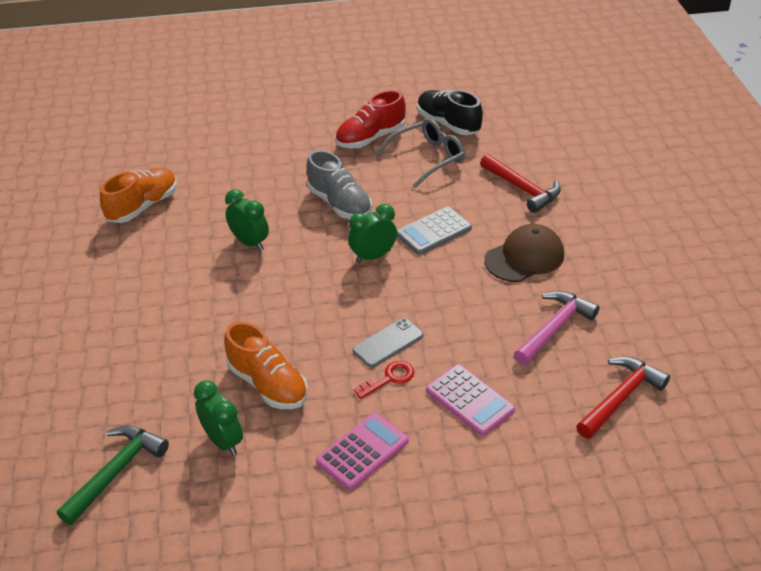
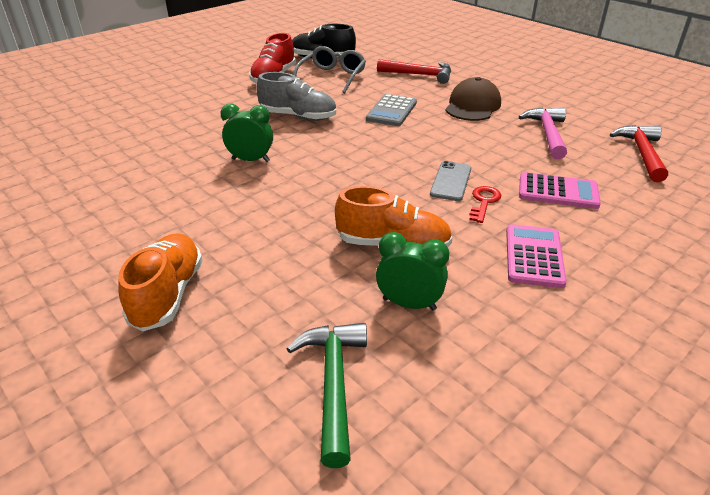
camera: 35 degrees left, 5 degrees down
orange shoe [100,168,177,223] -> orange shoe moved to [118,233,203,331]
green clock [348,204,397,263] -> none

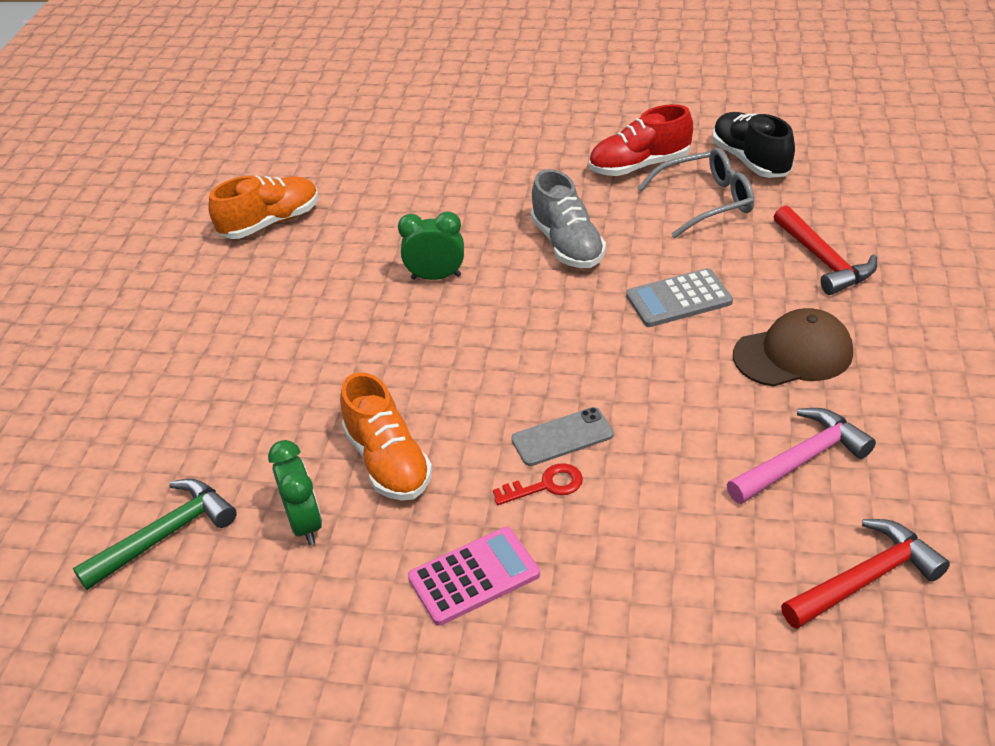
camera: 55 degrees right, 5 degrees up
orange shoe [118,233,203,331] -> orange shoe moved to [208,176,319,239]
green clock [220,104,273,162] -> green clock turned 60 degrees counterclockwise [398,211,464,280]
pink calculator [519,172,601,209] -> none

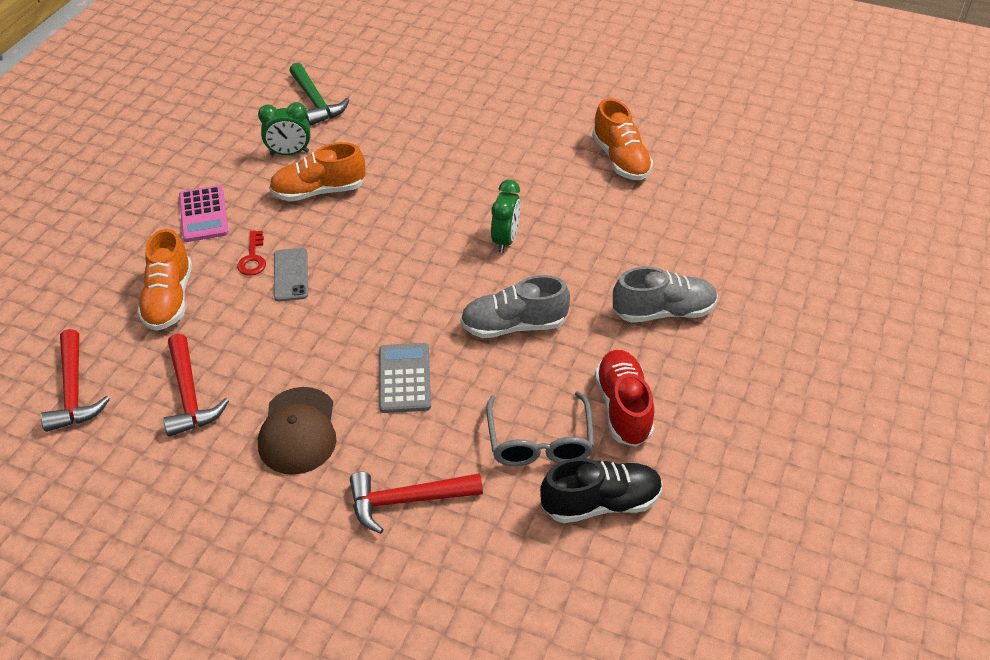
camera: 100 degrees right, 5 degrees up
pink hammer [727,408,876,504] -> red hammer [163,334,229,437]
none -> orange shoe [137,229,192,331]
none -> grey shoe [613,267,718,323]

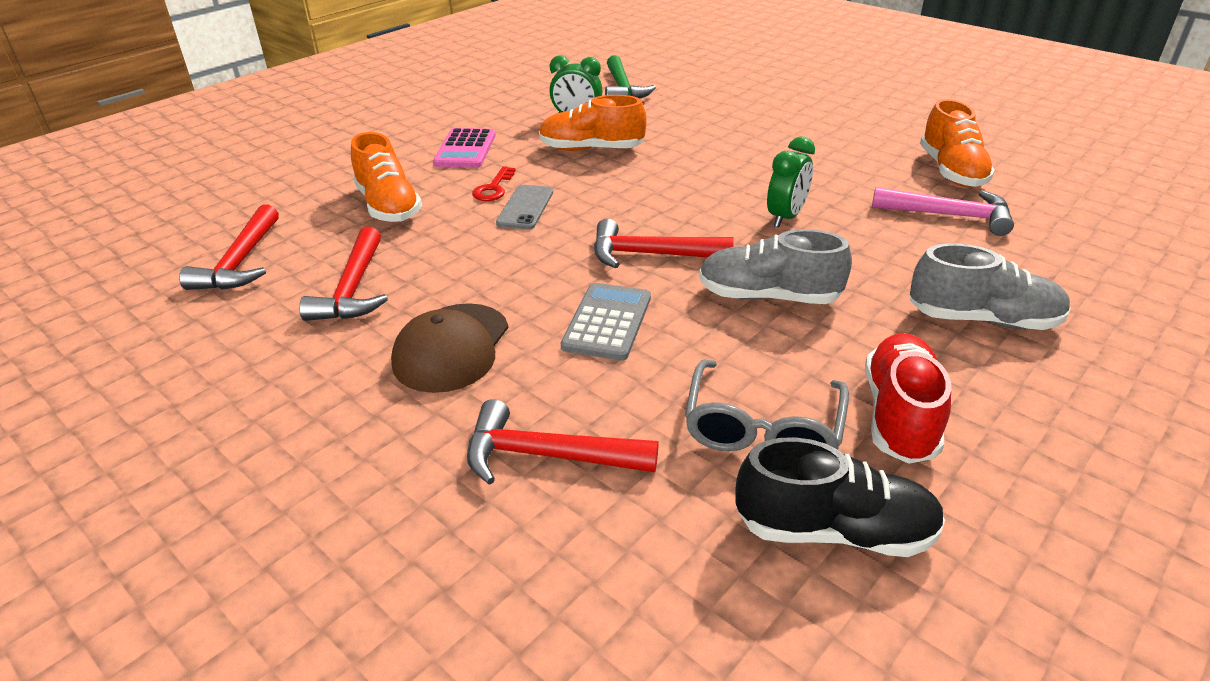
camera: 20 degrees right, 10 degrees down
orange shoe [137,229,192,331] -> orange shoe turned 45 degrees counterclockwise [351,132,422,222]
none -> red hammer [594,219,734,268]
none -> pink hammer [872,187,1014,236]

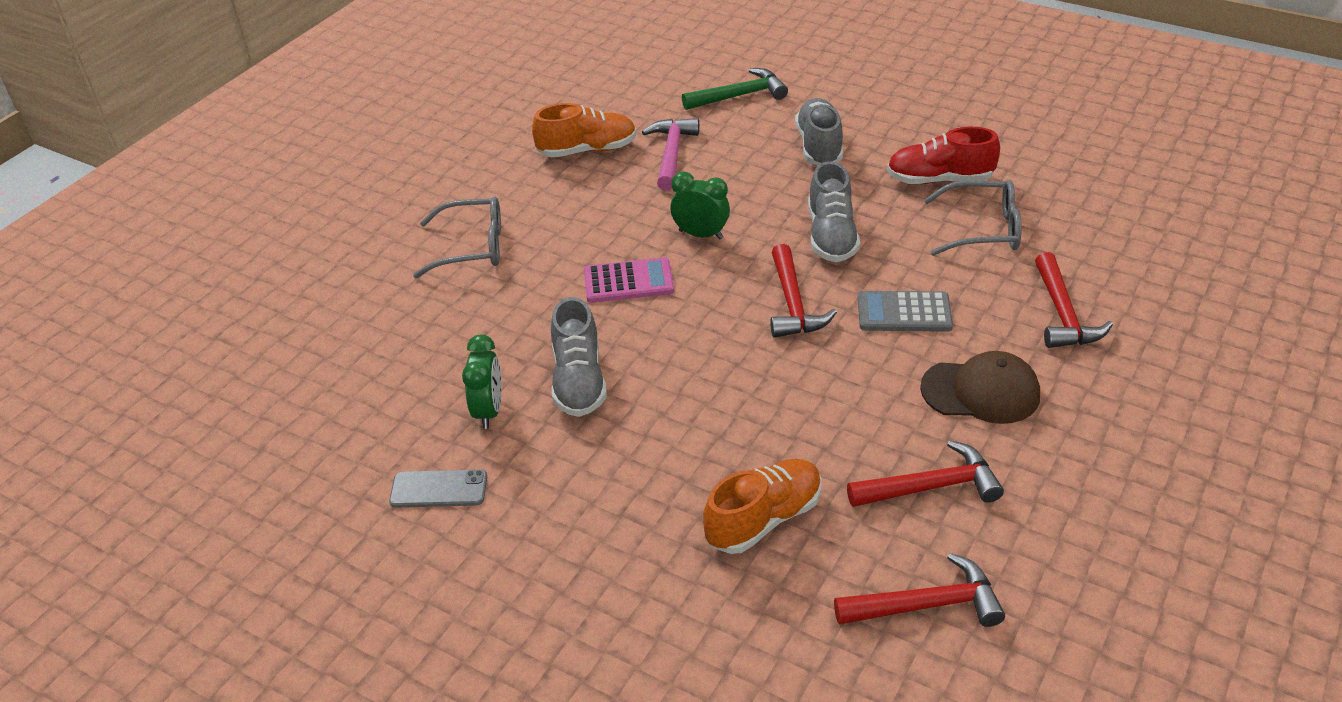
camera: 100 degrees left, 5 degrees up
pink calculator [433,128,496,168] -> pink calculator moved to [584,257,674,303]
red key [472,166,516,201] -> none
grey phone [496,185,553,229] -> grey phone moved to [389,469,487,508]
orange shoe [539,95,647,151] -> grey shoe [551,297,607,417]
green hammer [605,55,656,99] -> green hammer moved to [682,68,788,110]
black shoe [736,438,945,557] -> none
none -> grey glasses [413,196,501,278]

